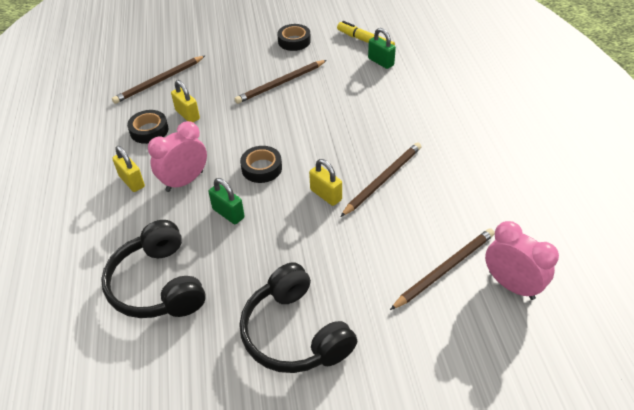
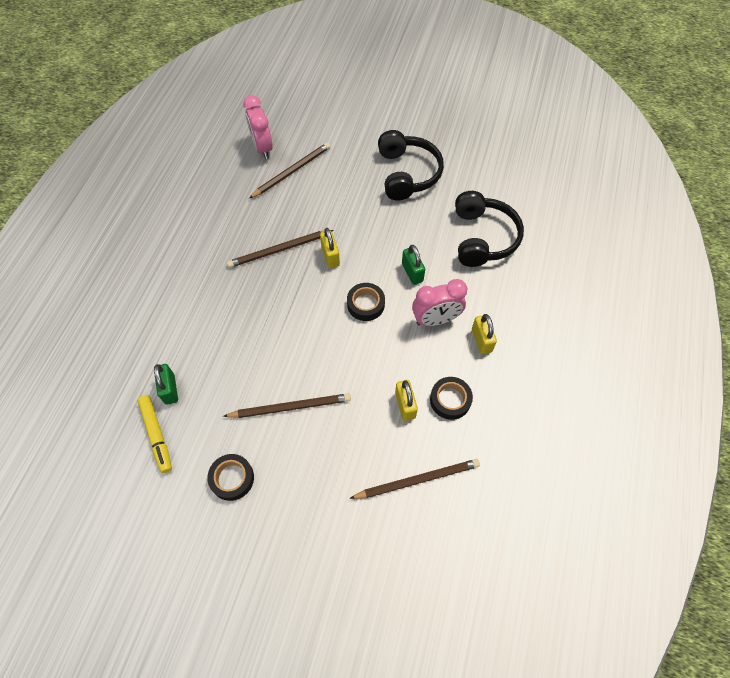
camera: 155 degrees left, 15 degrees up
brown pencil [390,228,495,310] -> brown pencil turned 150 degrees clockwise [249,142,330,198]

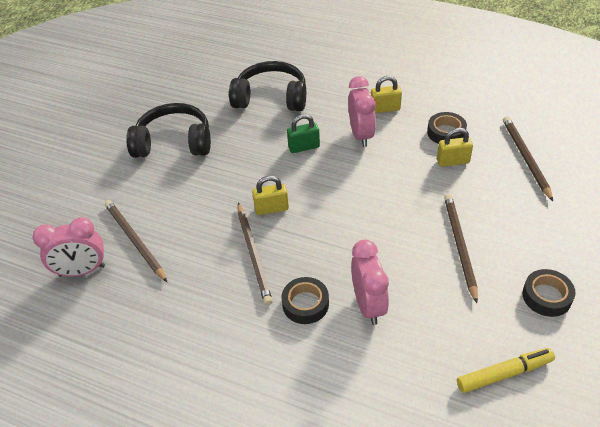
camera: 80 degrees left, 15 degrees down
green padlock [154,364,178,405] -> none
black tape [347,283,385,321] -> black tape moved to [282,277,329,324]
none -> pink clock [351,239,389,325]

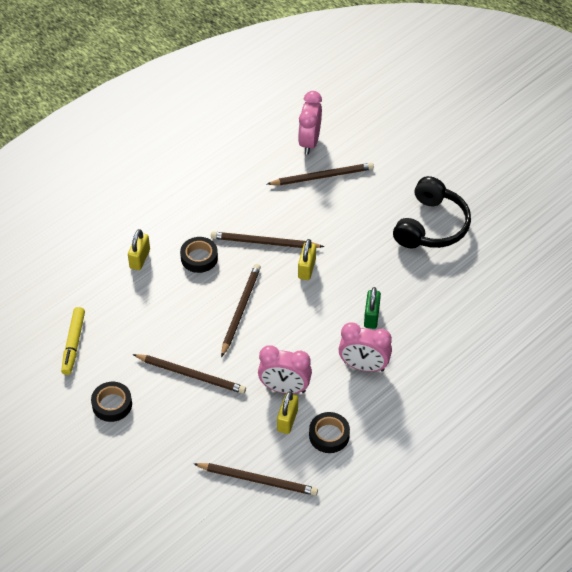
camera: 110 degrees right, 5 degrees up
black headphones [229,61,306,111] -> none
pink clock [351,239,389,325] -> pink clock moved to [258,345,312,394]
yellow padlock [371,76,402,113] -> yellow padlock moved to [128,229,150,270]
none -> brown pencil [221,264,261,357]

